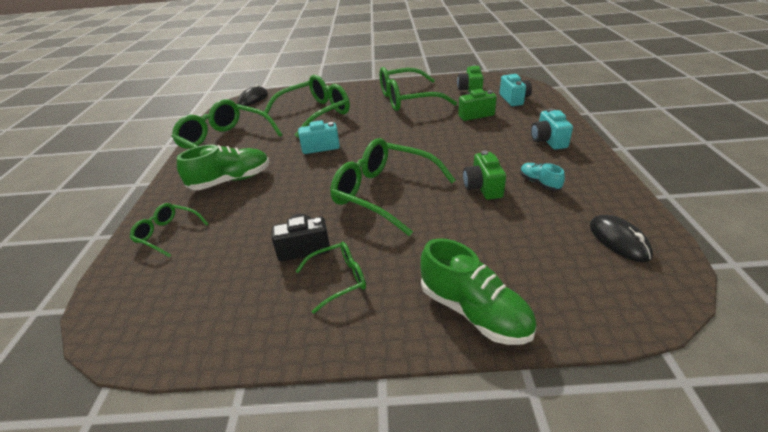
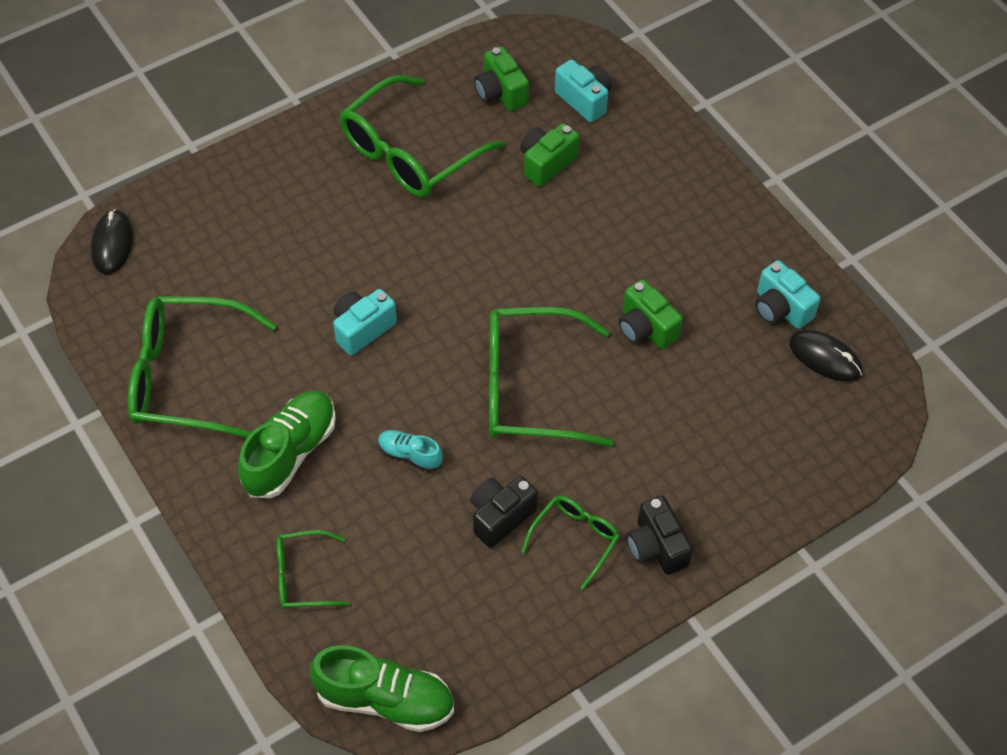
camera: 35 degrees left, 20 degrees up
green glasses [264,75,350,138] -> none
green shoe [420,238,537,345] -> green shoe moved to [310,645,454,732]
turquoise shoe [520,163,565,191] -> turquoise shoe moved to [378,430,443,472]
turquoise camera [531,108,573,150] -> turquoise camera moved to [755,260,821,329]
none -> black camera [627,496,693,575]

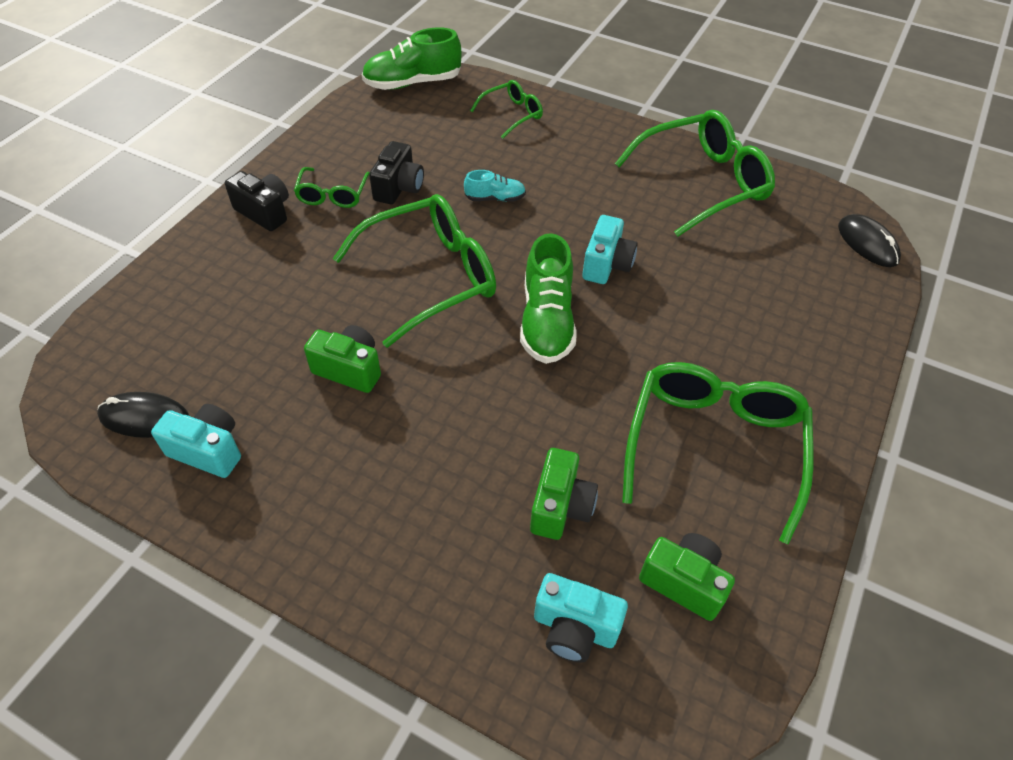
camera: 150 degrees right, 5 degrees down
green shoe [238,390,336,498] -> green shoe moved to [520,233,577,364]

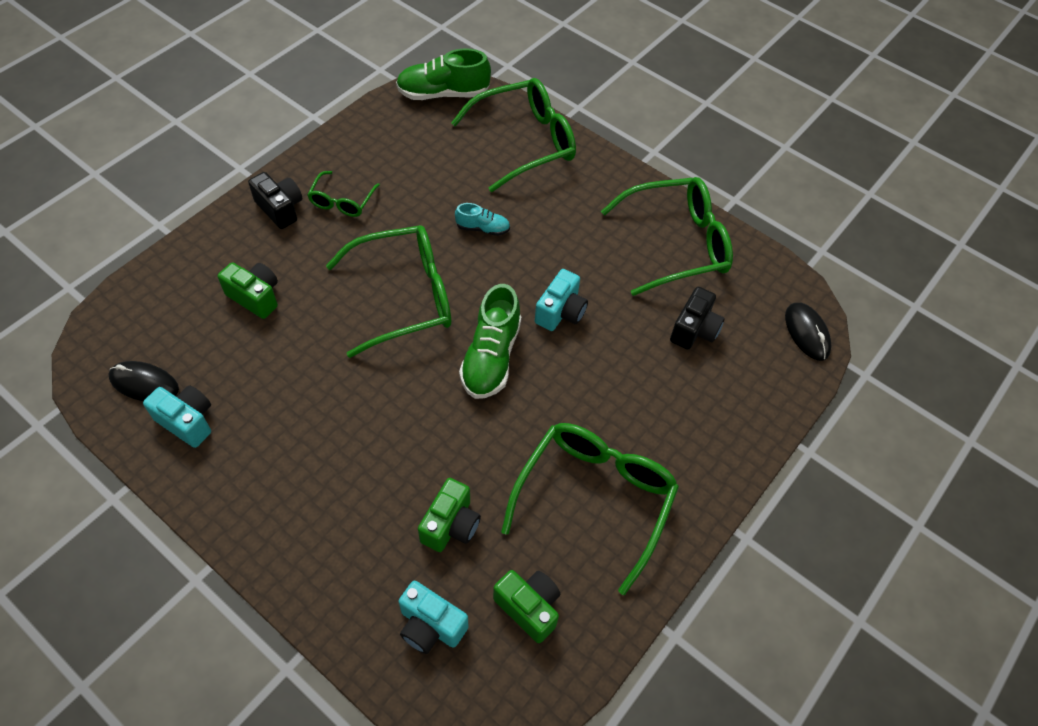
camera: 10 degrees right, 5 degrees up
green camera [304,325,381,393] -> green camera moved to [218,262,278,319]
black camera [369,141,424,204] -> black camera moved to [670,287,725,350]
green glasses [470,80,543,139] -> green glasses [451,78,576,192], size x1.96

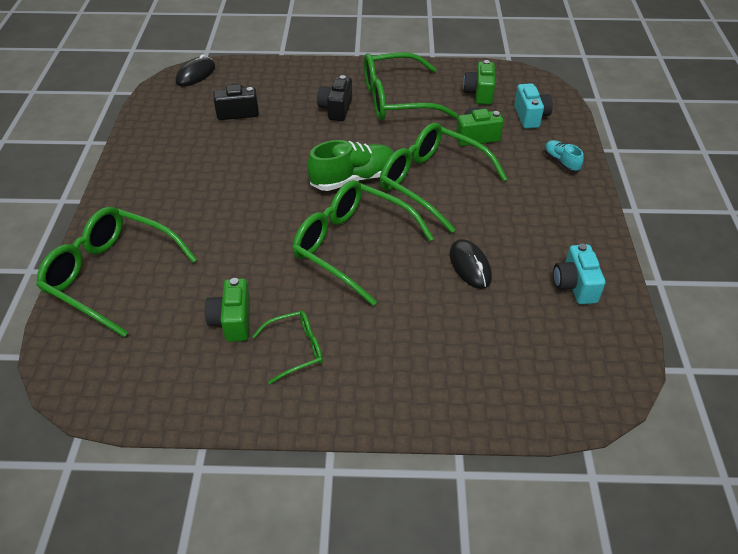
camera: 125 degrees left, 10 degrees down
black mouse [109,361,179,401] -> black mouse moved to [449,239,492,289]
green camera [218,262,278,319] -> green camera moved to [205,278,250,342]
black camera [248,172,302,229] -> black camera moved to [317,75,352,121]
green shoe [396,48,491,100] -> none
turquoise shoe [455,203,510,236] -> turquoise shoe moved to [544,140,584,172]
turquoise camera [535,269,588,331] -> none
green glasses [601,177,733,296] -> green glasses moved to [380,123,508,233]

